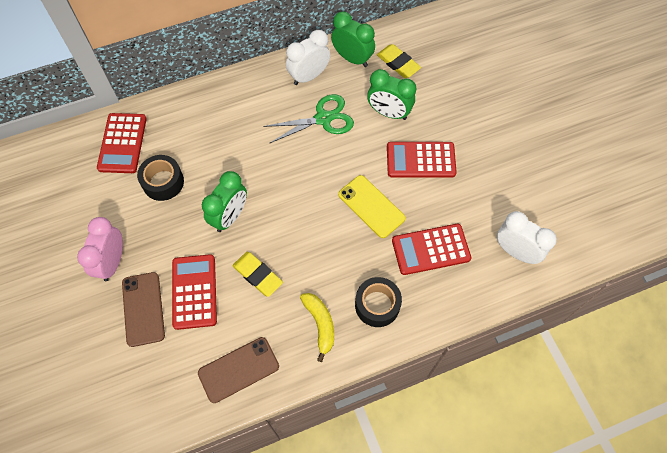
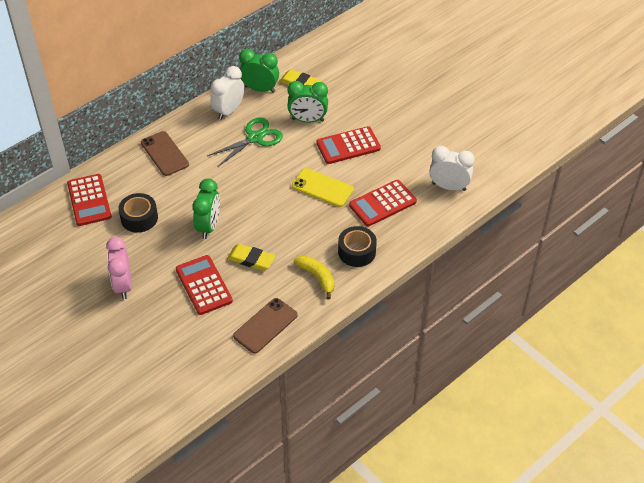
camera: 20 degrees left, 15 degrees down
brown phone [122,272,165,347] -> brown phone moved to [141,131,189,176]

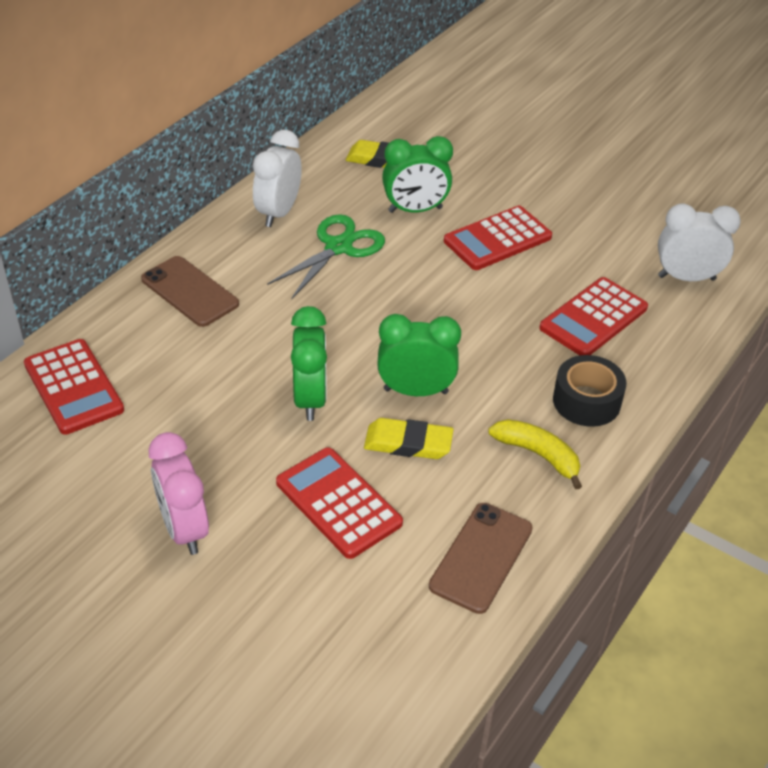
camera: 15 degrees left, 5 degrees down
black tape [119,193,158,233] -> none
green clock [239,49,279,93] -> green clock moved to [377,314,461,396]
yellow phone [292,168,354,207] -> none

